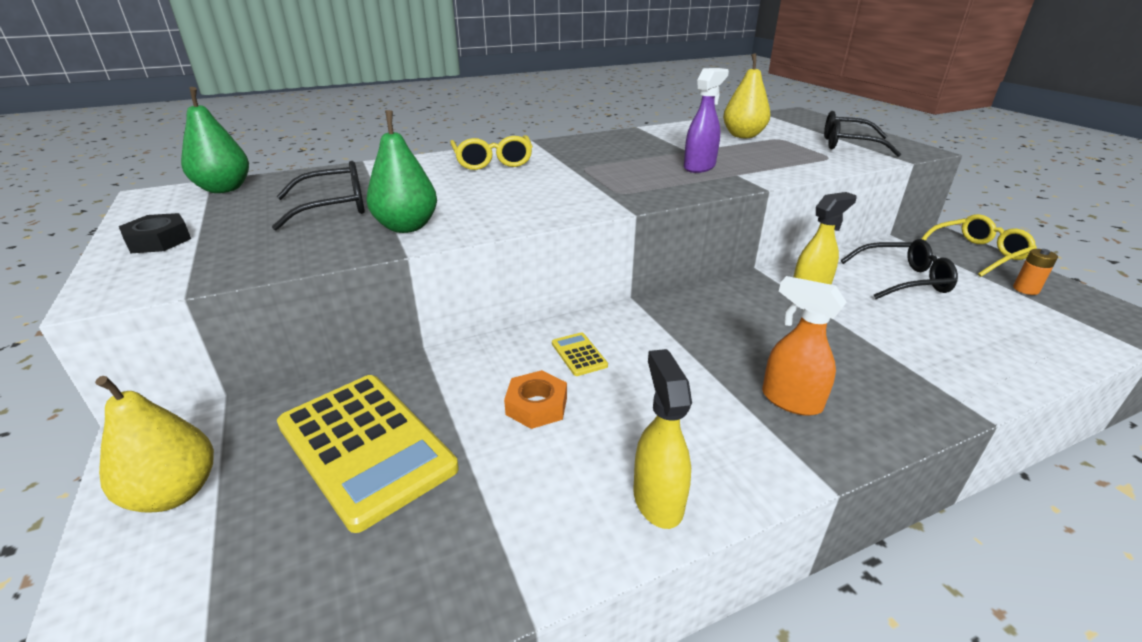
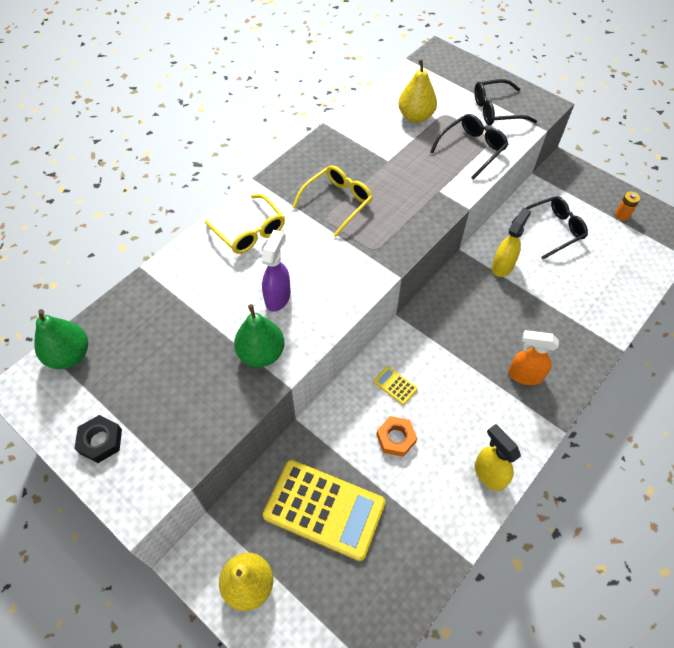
camera: 25 degrees left, 25 degrees up
black glasses [272,161,365,231] -> black glasses moved to [430,114,509,180]
purple spray bottle [684,68,729,173] -> purple spray bottle moved to [261,230,291,312]
yellow glasses [922,214,1037,277] -> yellow glasses moved to [292,165,373,237]

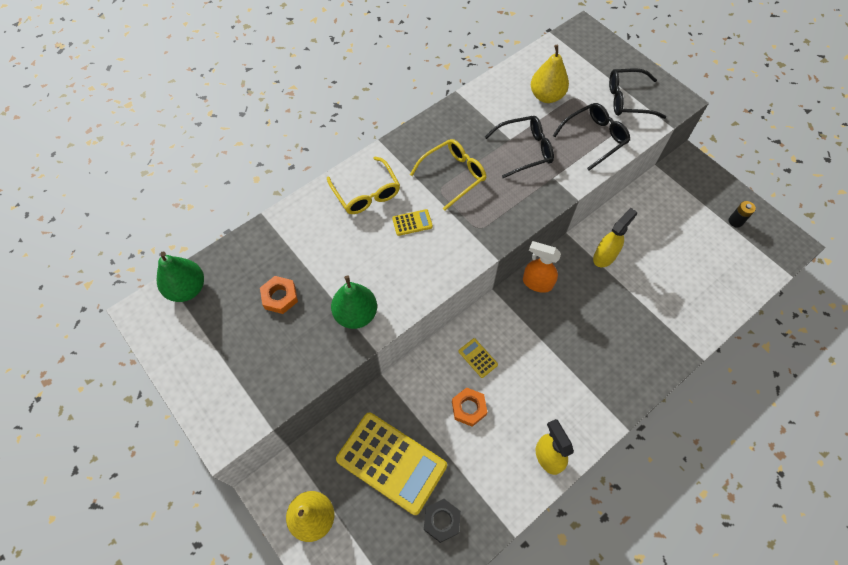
camera: 10 degrees right, 5 degrees up
black nut [74,415,122,463] -> black nut moved to [424,499,461,543]
purple spray bottle [261,230,291,312] -> none
orange spray bottle [508,330,559,385] -> orange spray bottle moved to [523,241,561,293]
black glasses [511,196,588,260] -> black glasses moved to [485,116,554,178]
orange battery [615,192,640,221] -> black battery [729,201,756,228]
none -> orange nut [260,276,298,314]
none -> yellow calculator [392,209,433,236]

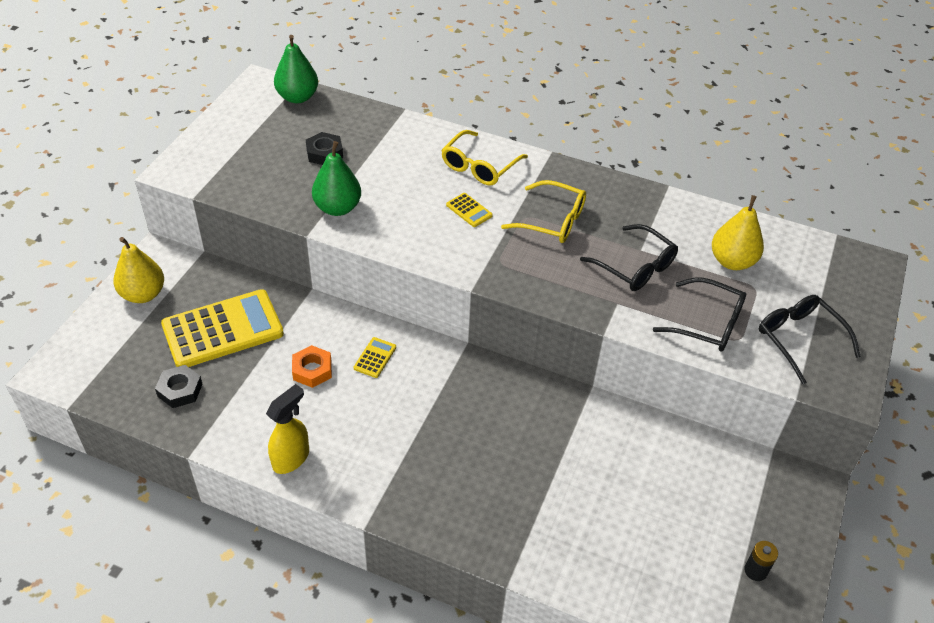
camera: 60 degrees right, 15 degrees down
orange nut [260,276,298,314] -> black nut [306,132,343,165]
yellow calculator [336,413,447,515] -> yellow calculator turned 120 degrees counterclockwise [161,289,284,367]
orange spray bottle [523,241,561,293] -> none
yellow spray bottle [593,208,637,267] -> none

